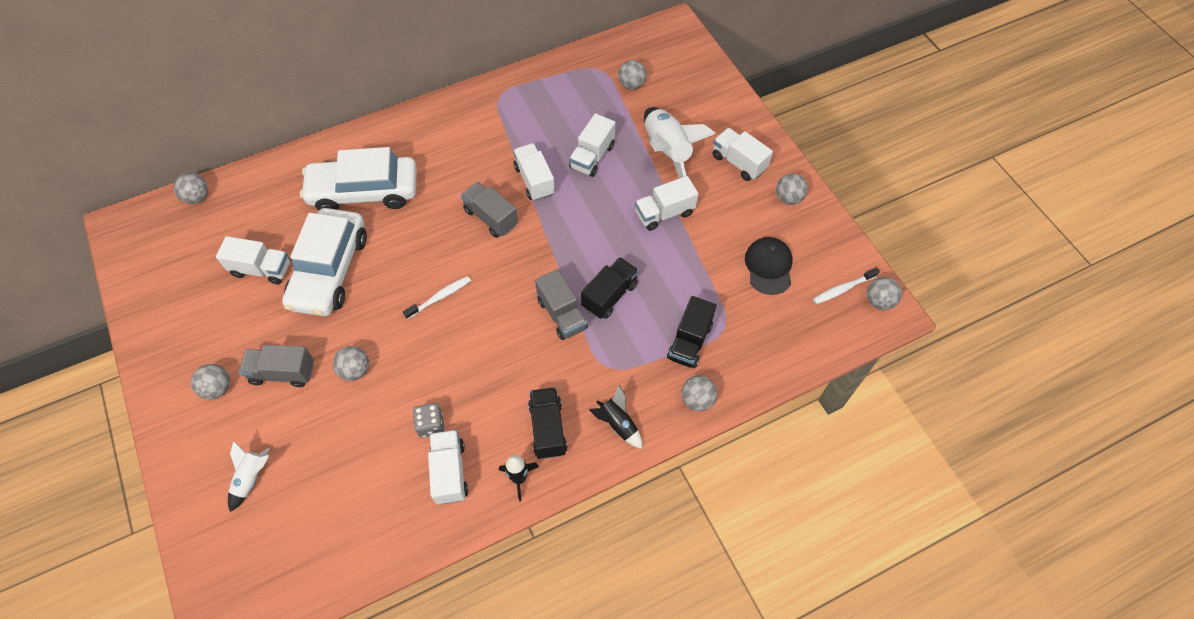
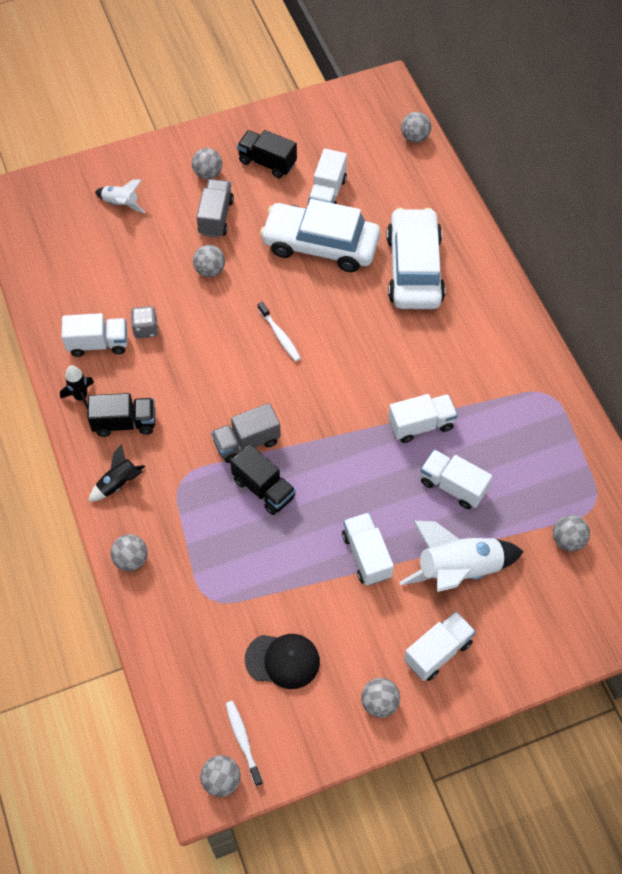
camera: 95 degrees right, 0 degrees up
grey truck [461,182,518,238] -> none
black truck [667,296,716,368] -> black truck moved to [237,130,297,178]

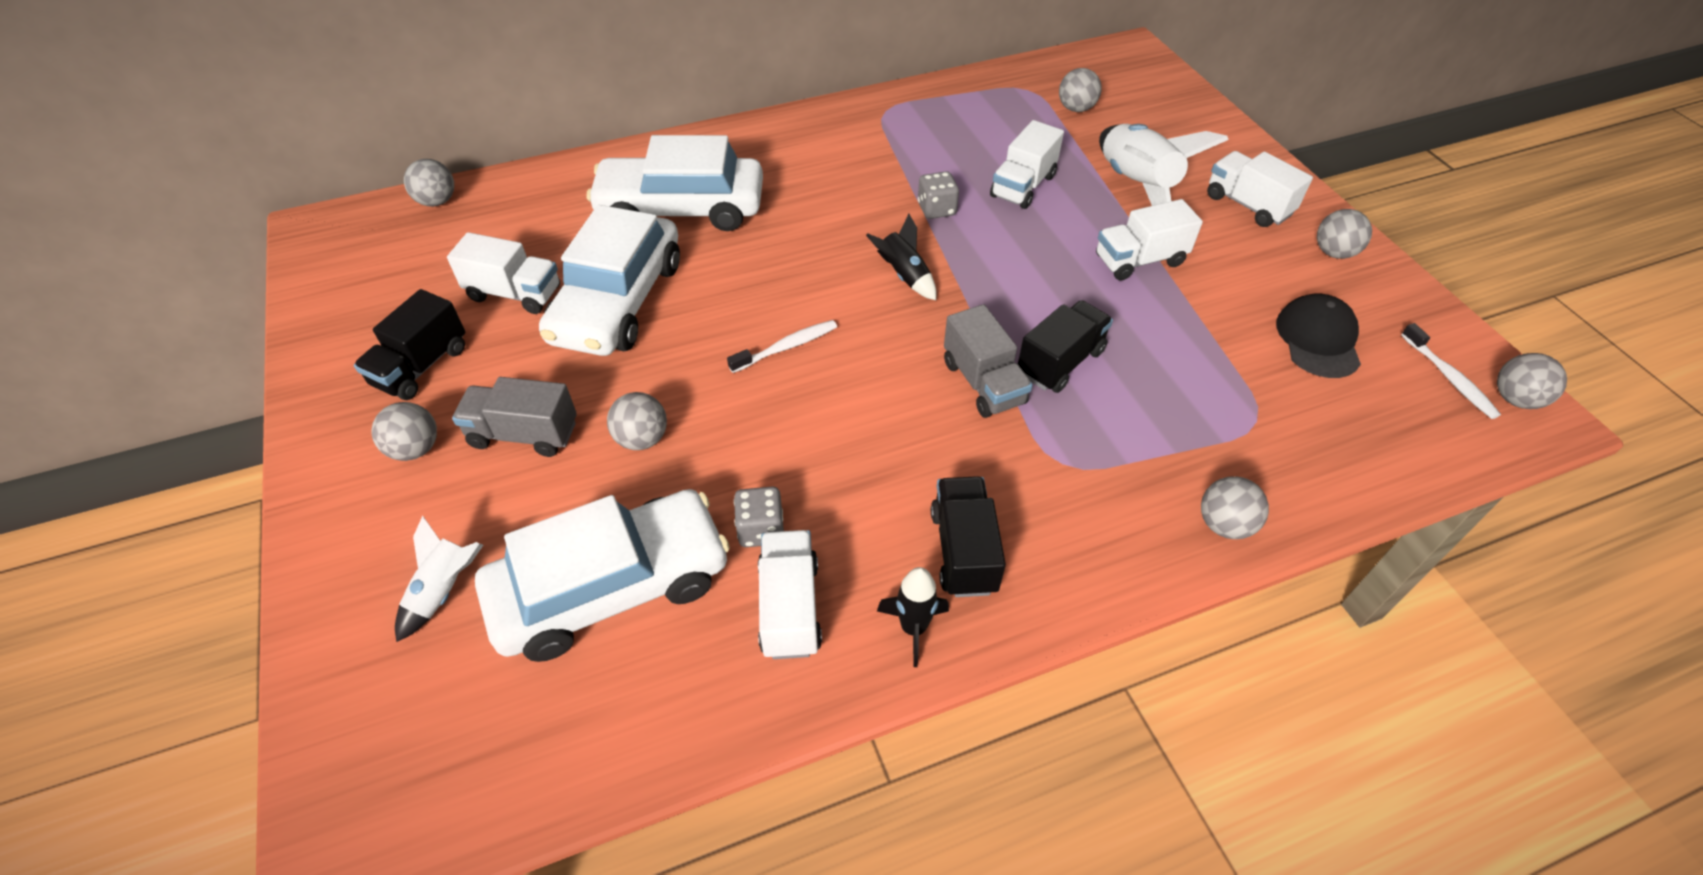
camera: 90 degrees left, 10 degrees down
black rocket [88,444,145,502] -> black rocket moved to [866,214,936,300]
white toothbrush [226,701,263,786] -> white toothbrush turned 90 degrees counterclockwise [1401,323,1501,419]
white truck [388,394,458,443] -> grey dice [918,171,959,219]
none -> white car [475,489,730,662]

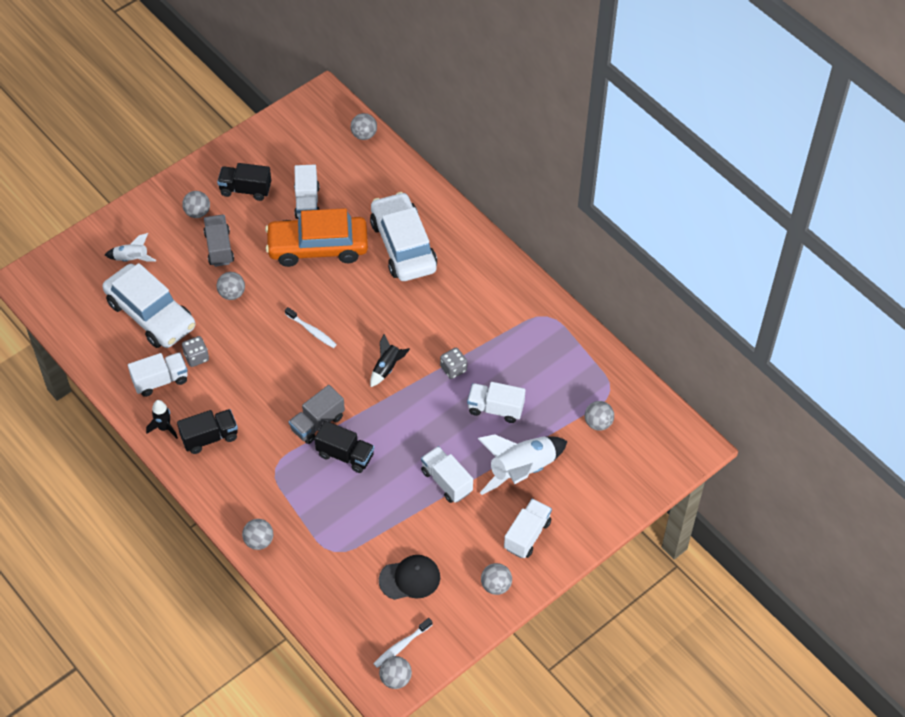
camera: 70 degrees right, 5 degrees up
white car [539,205,680,356] -> orange car [265,208,368,267]

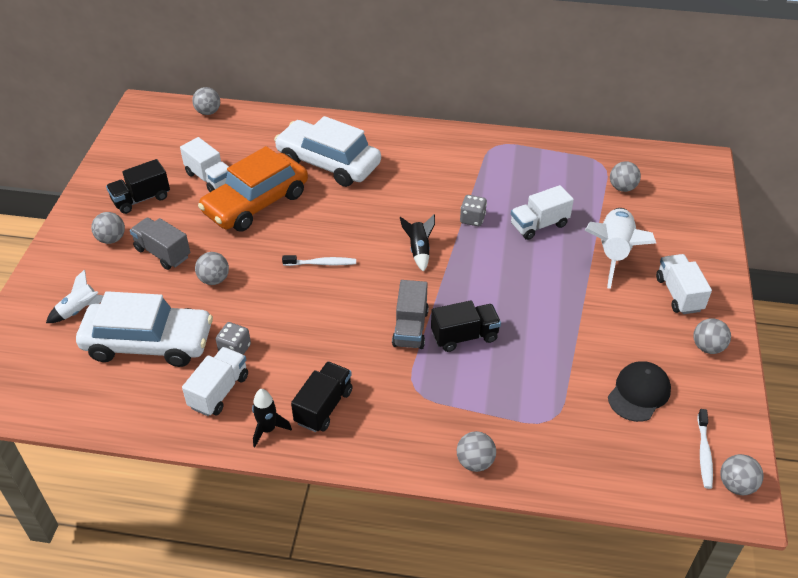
camera: 40 degrees left, 10 degrees down
white truck [421,446,473,503] -> none

